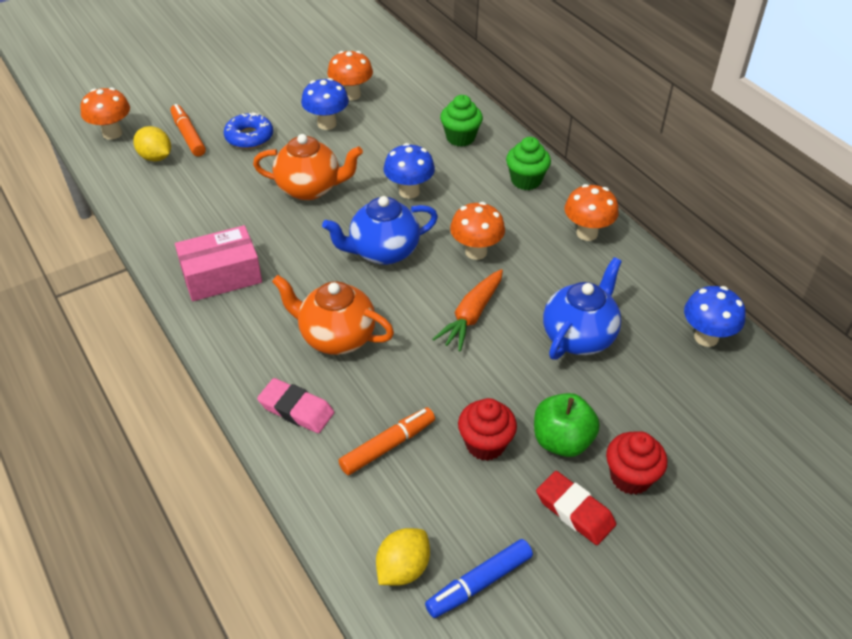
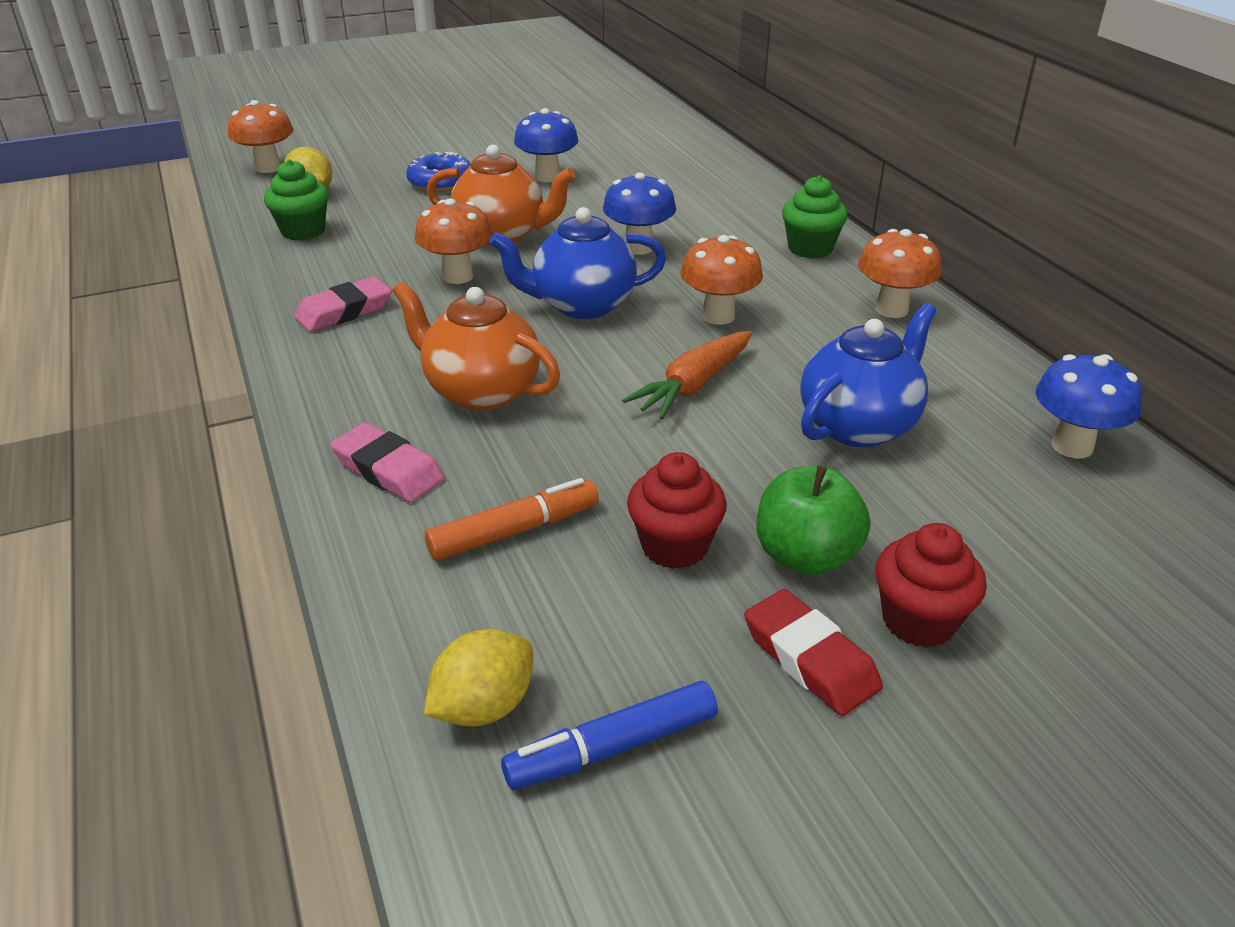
camera: 10 degrees right, 10 degrees down
orange marker [170,104,206,156] -> none
pink box [175,225,262,301] -> pink eraser [294,277,392,332]
orange mushroom [327,51,373,101] -> orange mushroom moved to [415,198,493,284]
green cupcake [440,95,483,147] -> green cupcake moved to [264,159,329,241]

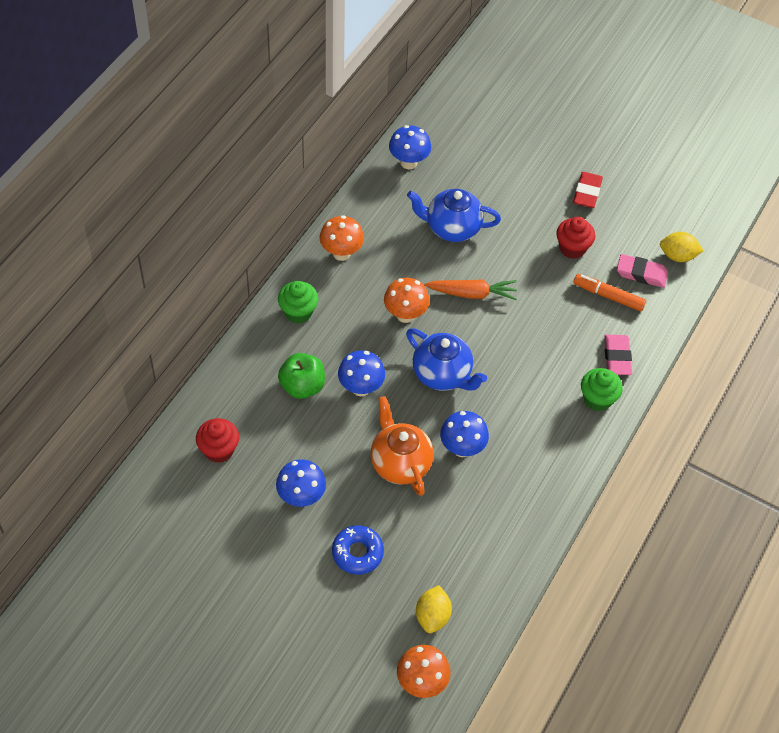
camera: 130 degrees left, 20 degrees up
green cupcake [264,159,329,241] -> green cupcake moved to [581,368,623,411]
pink eraser [294,277,392,332] -> pink eraser moved to [617,254,668,288]
orange teapot [392,282,560,411] -> none
orange mushroom [415,198,493,284] -> blue mushroom [440,411,489,457]
blue marker [501,681,718,790] -> none
green apple [756,465,871,575] -> green apple moved to [278,353,325,399]
red cupcake [875,523,987,648] -> red cupcake moved to [196,418,239,463]

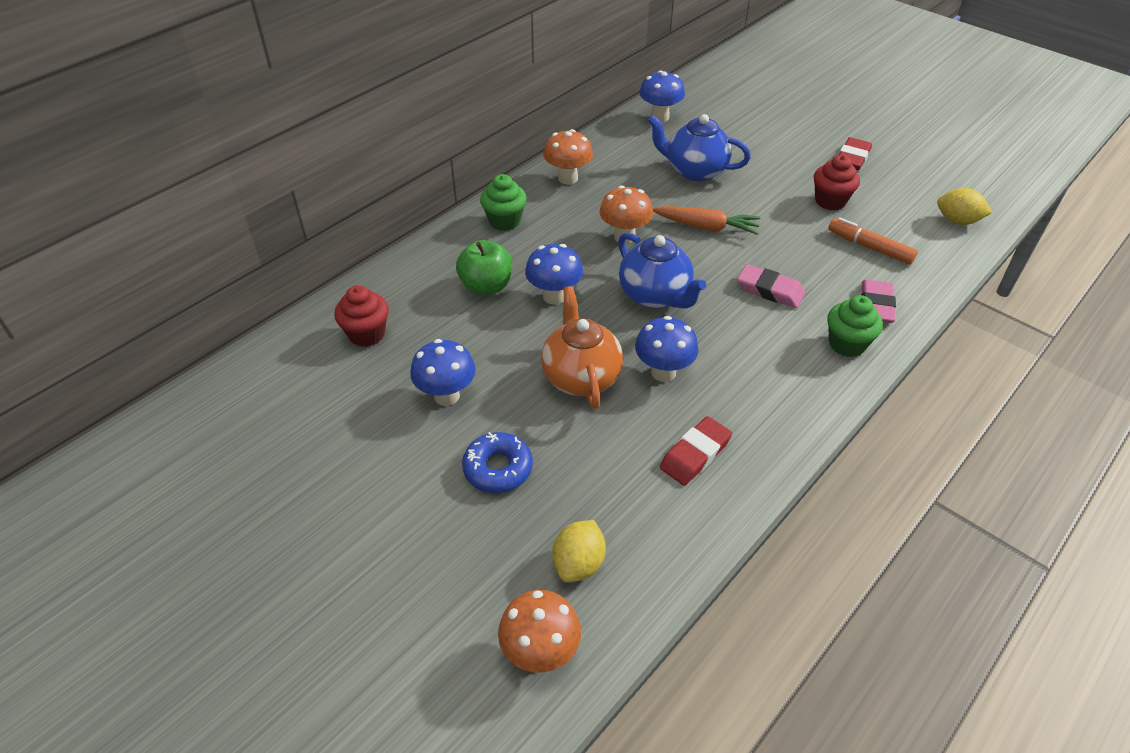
camera: 15 degrees right, 10 degrees down
pink eraser [617,254,668,288] -> pink eraser moved to [737,264,805,308]
none -> red eraser [660,416,732,486]

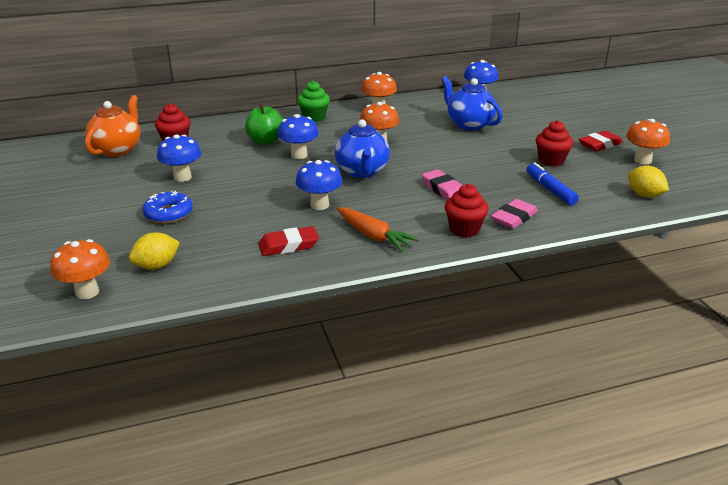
camera: 30 degrees right, 15 degrees down
orange teapot [541,286,623,408] -> orange teapot moved to [85,95,140,157]
orange carrot [653,206,761,235] -> orange carrot moved to [337,207,420,251]
green cupcake [827,295,883,357] -> red cupcake [445,184,489,237]
orange marker [828,217,918,264] -> blue marker [526,162,579,205]
none -> orange mushroom [626,119,670,164]

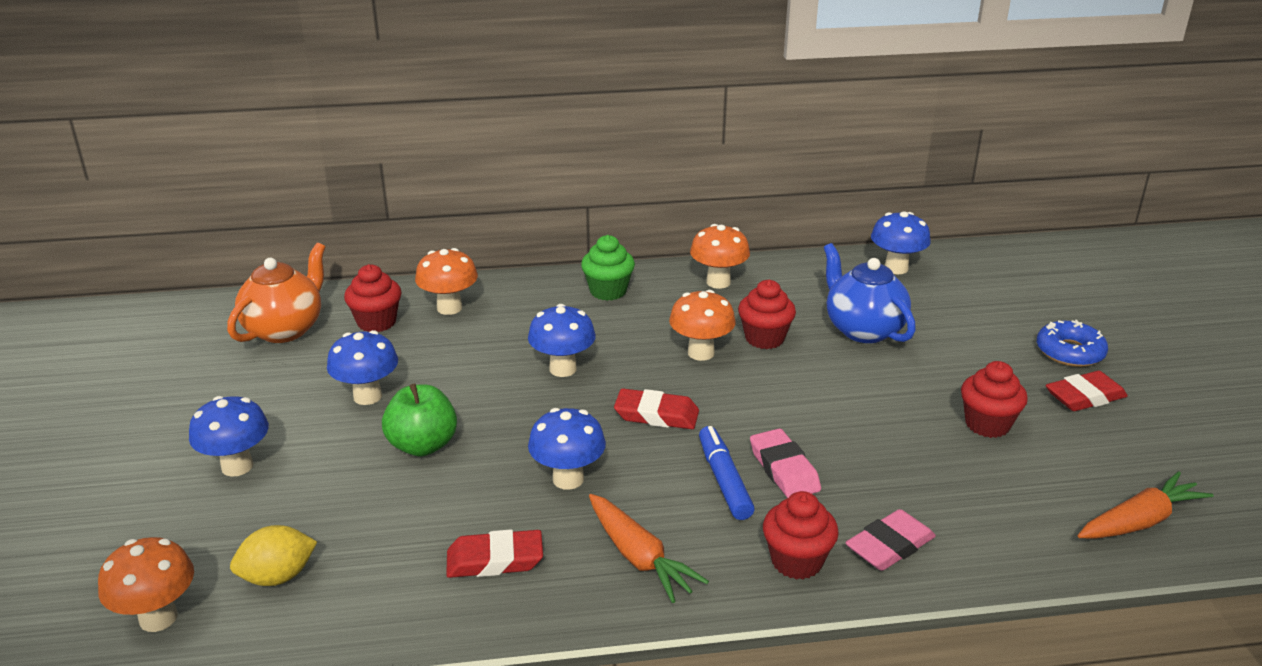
camera: 10 degrees right, 0 degrees up
blue donut [143,191,193,224] -> blue donut moved to [1037,320,1108,367]
green apple [245,104,283,145] -> green apple moved to [382,384,457,456]
blue teapot [335,119,390,178] -> red eraser [614,388,699,429]
blue marker [526,162,579,205] -> blue marker moved to [699,426,755,520]
orange mushroom [626,119,670,164] -> orange mushroom moved to [415,248,478,315]
yellow lemon [628,166,669,198] -> orange carrot [1077,471,1214,539]
none -> blue mushroom [189,396,269,477]
none -> red cupcake [738,280,796,349]

